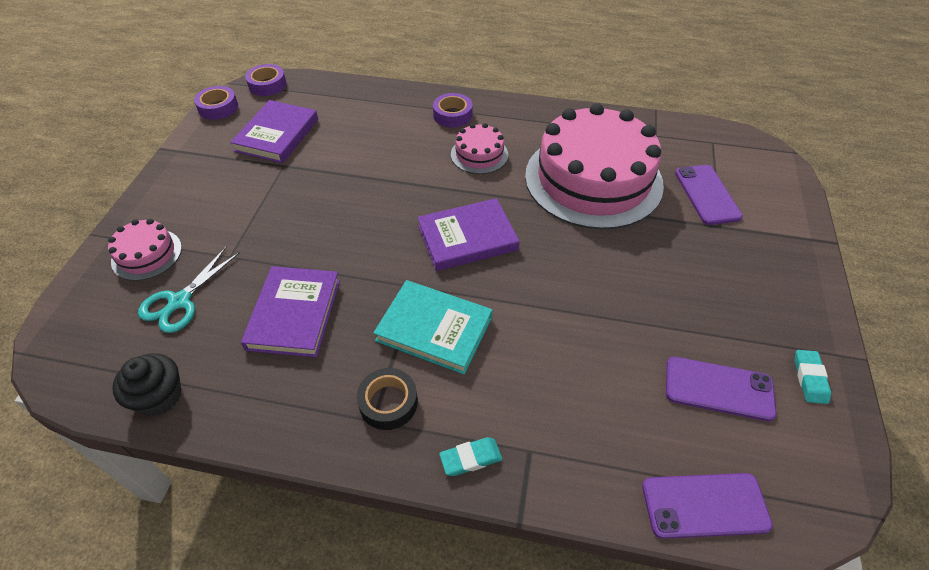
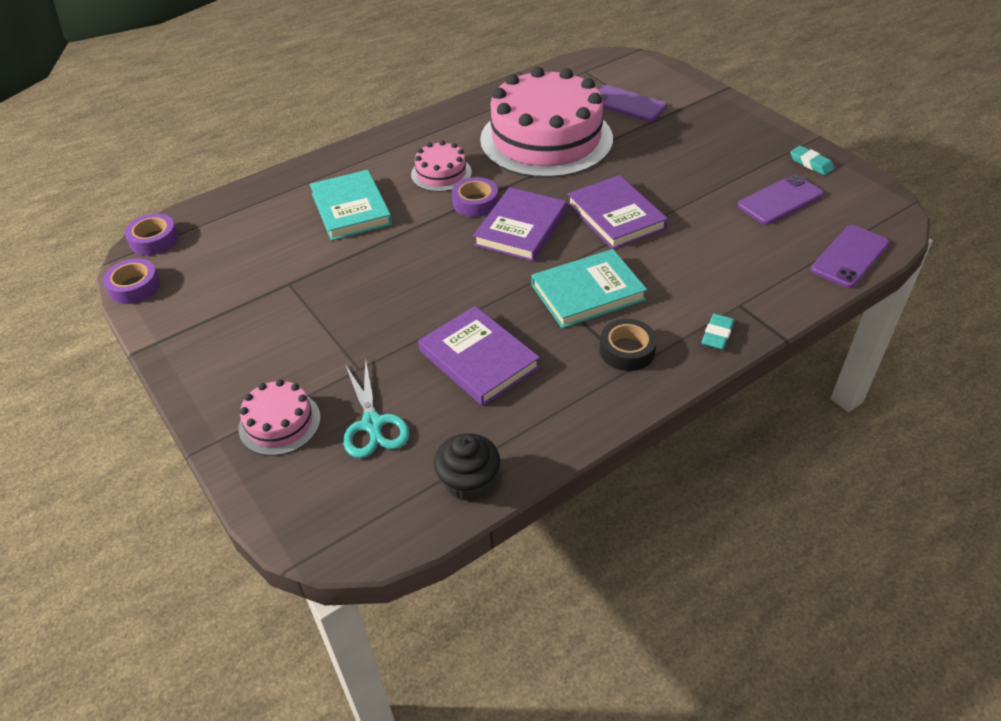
camera: 45 degrees left, 5 degrees down
purple book [230,100,318,163] -> purple book moved to [567,175,668,249]
purple tape [433,93,472,128] -> purple tape moved to [452,177,498,217]
none -> turquoise book [310,170,392,241]

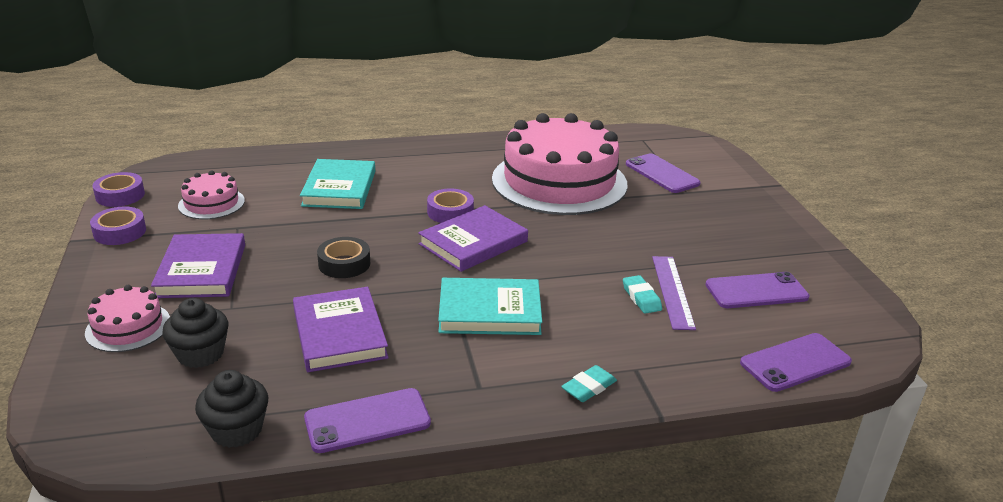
camera: 20 degrees right, 15 degrees down
purple tape [125,213,179,255] -> purple tape moved to [90,207,146,245]
turquoise scissors [343,359,410,458] -> black cupcake [162,298,228,368]
pink cake [411,141,472,192] -> pink cake moved to [178,170,245,219]
purple book [567,175,668,249] -> purple book moved to [151,233,245,298]
black tape [600,319,657,371] -> black tape moved to [317,237,370,278]
turquoise eraser [790,146,834,175] -> turquoise eraser moved to [623,275,662,314]
none -> purple phone [304,388,431,453]
none -> purple ruler [652,256,696,330]

